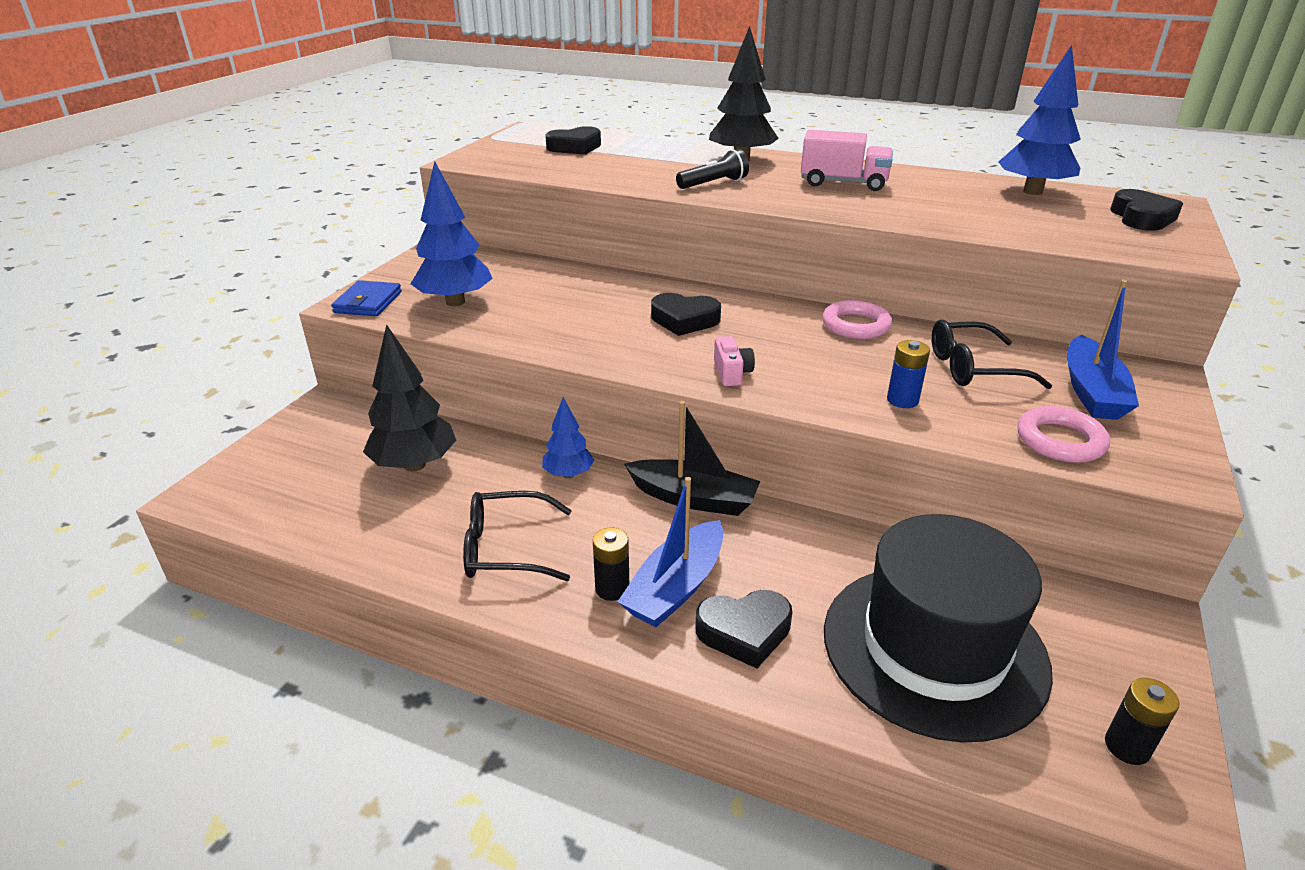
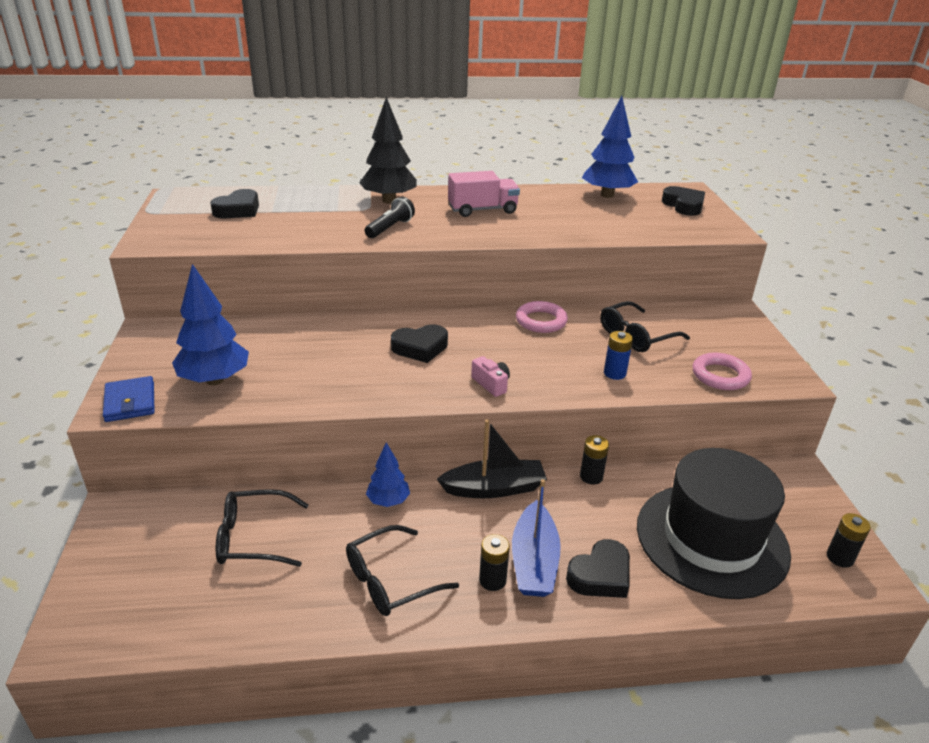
camera: 30 degrees left, 0 degrees up
black tree [363,324,456,471] -> black glasses [215,489,309,567]
blue boat [1067,280,1139,420] -> none
none -> black battery [580,435,609,485]

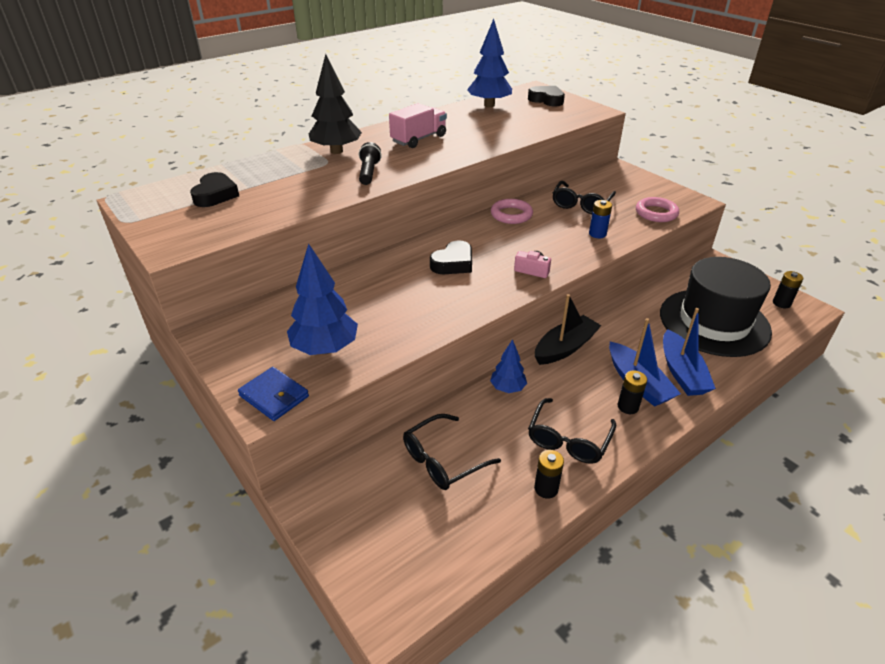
camera: 30 degrees left, 5 degrees up
black heart [566,539,630,598] -> blue boat [663,308,716,396]
black battery [580,435,609,485] -> black battery moved to [534,450,564,499]

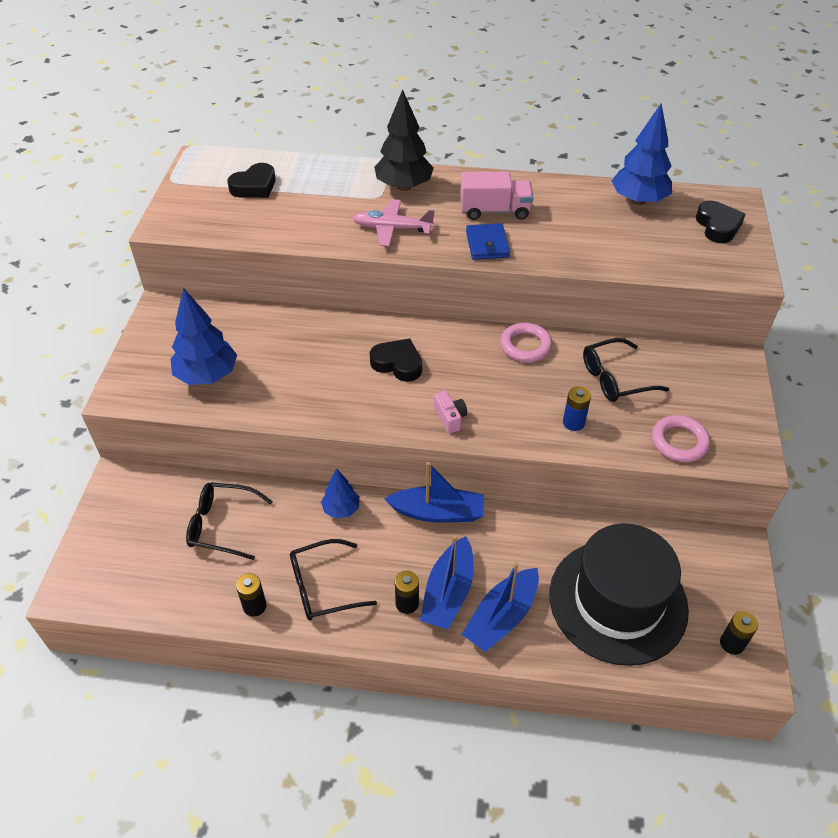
camera: 45 degrees right, 10 degrees up
blue wallet [238,367,309,421] -> blue wallet moved to [466,223,510,260]
black flashlight [359,142,382,185] -> pink plane [353,199,435,246]
black heart [430,240,472,274] -> black heart turned 150 degrees counterclockwise [370,339,422,382]
black boat [535,294,602,365] -> blue boat [385,462,484,523]

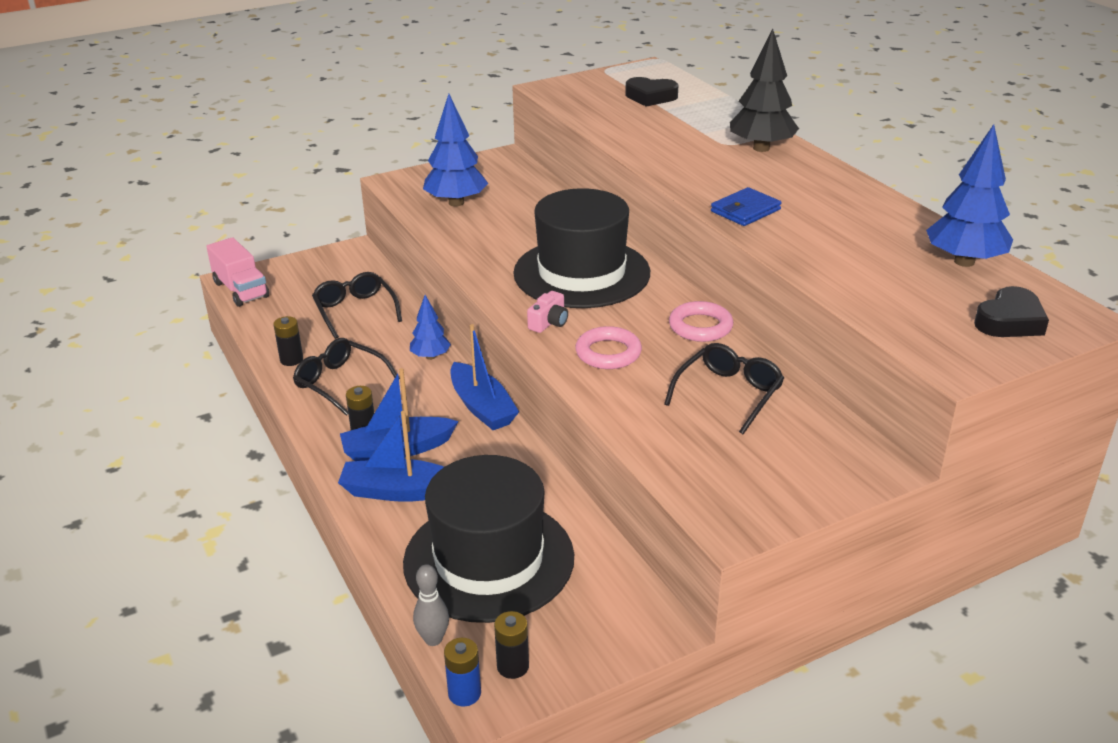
camera: 55 degrees right, 15 degrees down
pink plane [353,199,435,246] -> none
black heart [370,339,422,382] -> black hat [513,188,650,308]
pink truck [460,172,533,220] -> pink truck moved to [206,237,269,307]
blue battery [563,386,591,431] -> blue battery moved to [444,638,481,707]
black glasses [583,338,669,402] -> black glasses turned 90 degrees clockwise [664,343,784,434]
pink ring [652,415,710,462] -> pink ring moved to [575,326,642,369]
none -> grey bowling pin [413,564,449,646]

